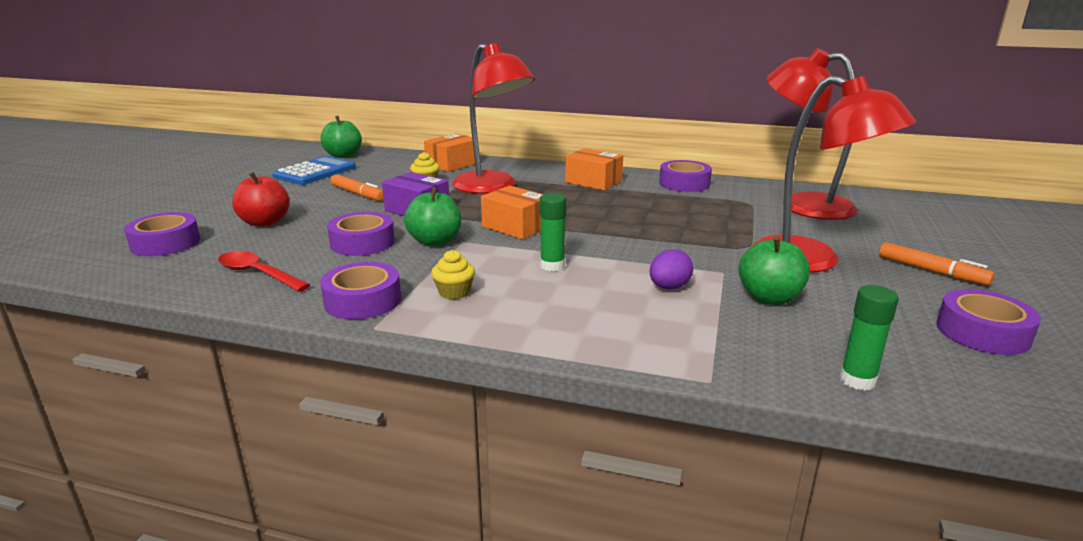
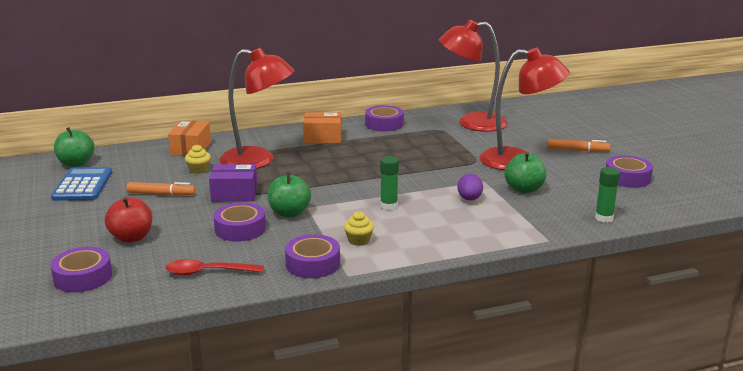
camera: 35 degrees left, 0 degrees up
orange box [481,186,544,240] -> none

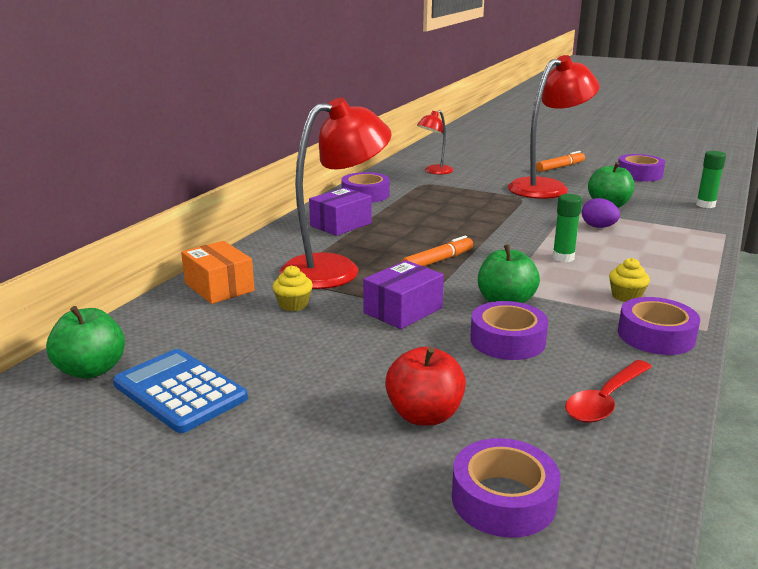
camera: 45 degrees left, 0 degrees up
orange marker [127,182,196,196] -> orange marker moved to [402,236,473,266]
orange box [303,112,342,143] -> purple box [309,188,372,236]
red lamp [439,20,508,132] -> red lamp [417,110,453,174], size x0.52

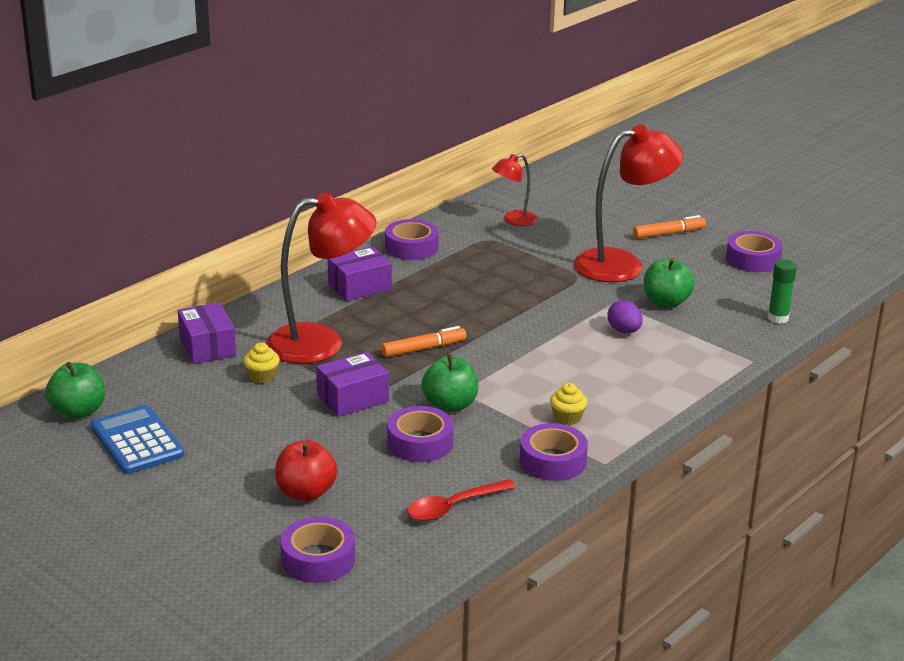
camera: 15 degrees right, 5 degrees up
orange box [181,241,255,304] -> purple box [178,302,236,364]
green glue stick [553,194,582,262] -> none

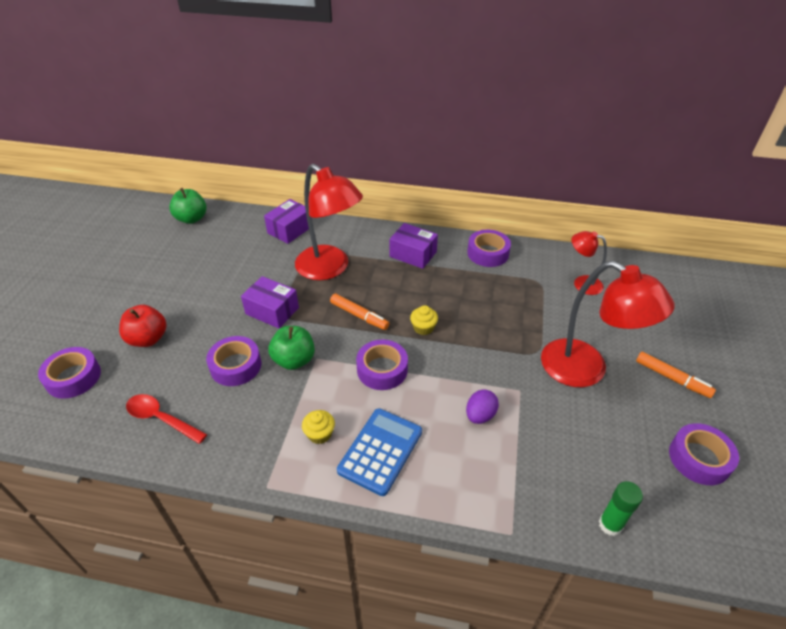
camera: 60 degrees right, 15 degrees up
blue calculator [91,405,184,474] -> blue calculator moved to [337,408,422,496]
yellow cupcake [243,343,280,383] -> yellow cupcake moved to [410,305,438,335]
purple tape [520,423,588,481] -> purple tape moved to [356,339,408,390]
green apple [644,258,695,308] -> none

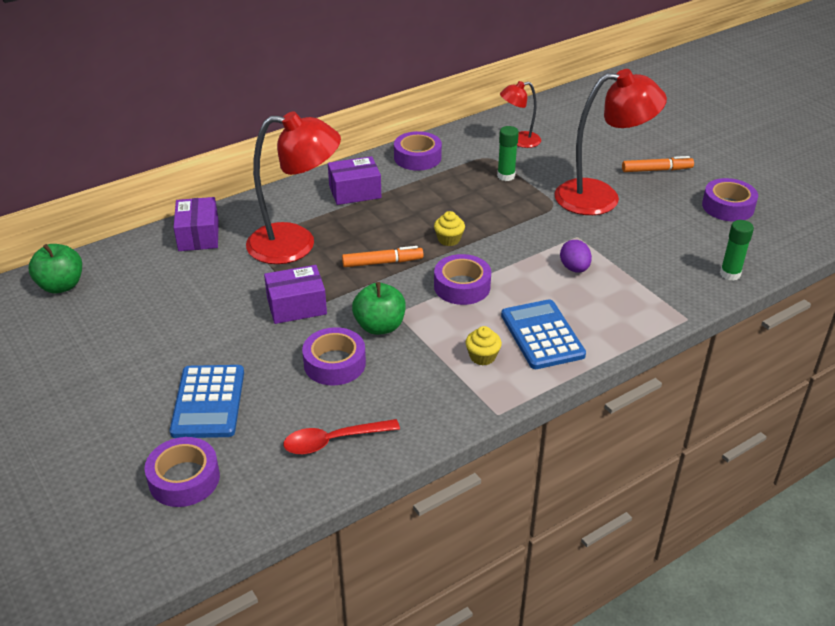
camera: 45 degrees left, 5 degrees down
red apple [119,305,167,347] -> blue calculator [170,365,244,438]
none -> green glue stick [497,126,519,181]

